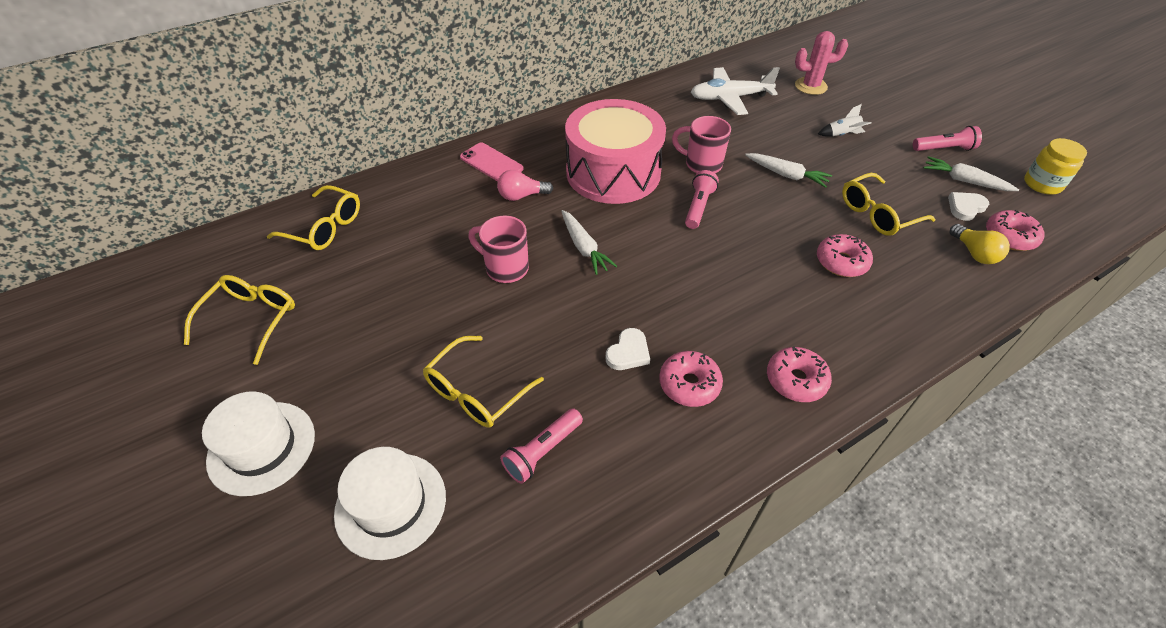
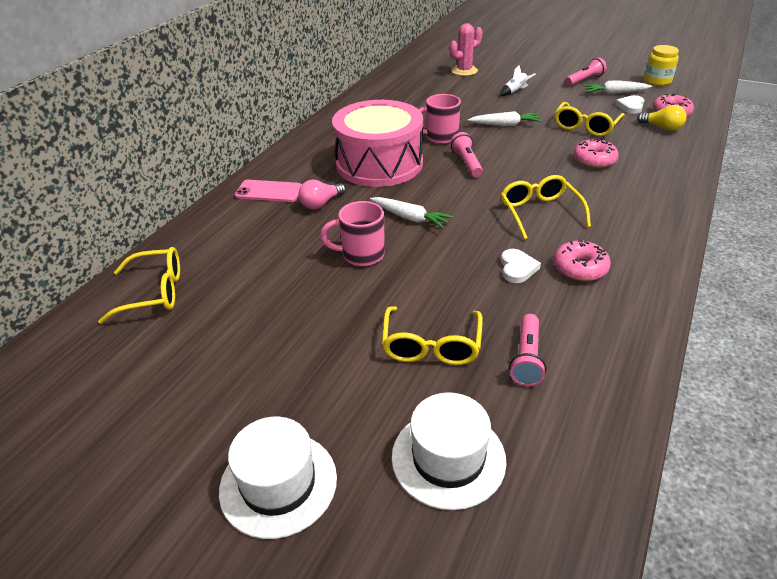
camera: 30 degrees left, 10 degrees down
yellow glasses [184,275,295,365] -> yellow glasses moved to [501,175,591,239]
white plane [691,67,780,115] -> none
pink donut [767,346,832,402] -> none

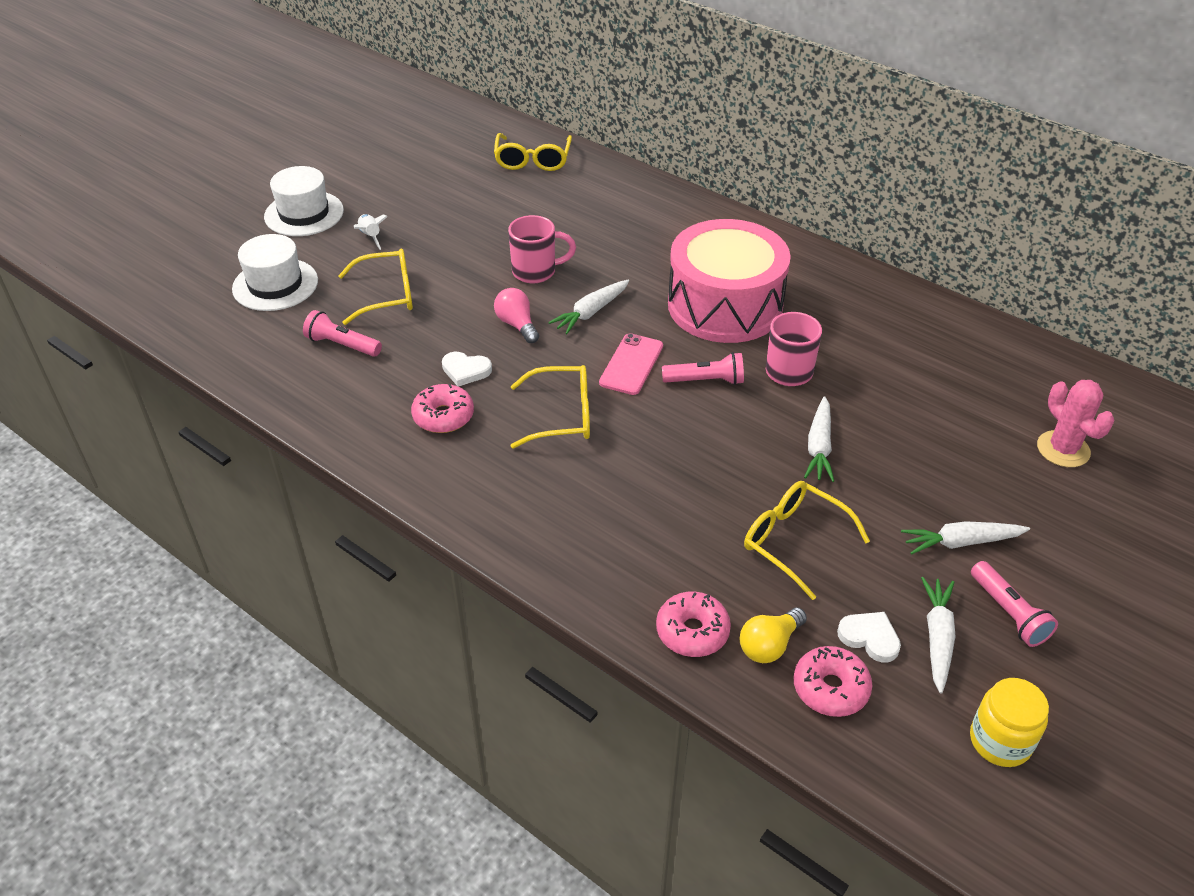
camera: 100 degrees right, 5 degrees up
pink phone [235,180,302,202] -> pink phone moved to [599,333,663,395]
pink light bulb [298,180,346,210] -> pink light bulb moved to [494,288,539,343]
pink mug [320,201,385,267] -> pink mug turned 75 degrees clockwise [508,215,576,283]
yellow glasses [382,306,483,365] -> yellow glasses turned 150 degrees clockwise [338,249,413,325]
white rocket [500,65,536,96] -> white rocket moved to [354,214,387,250]
pink donut [574,138,619,168] -> pink donut moved to [656,592,731,657]
none -> white carrot [901,521,1030,555]

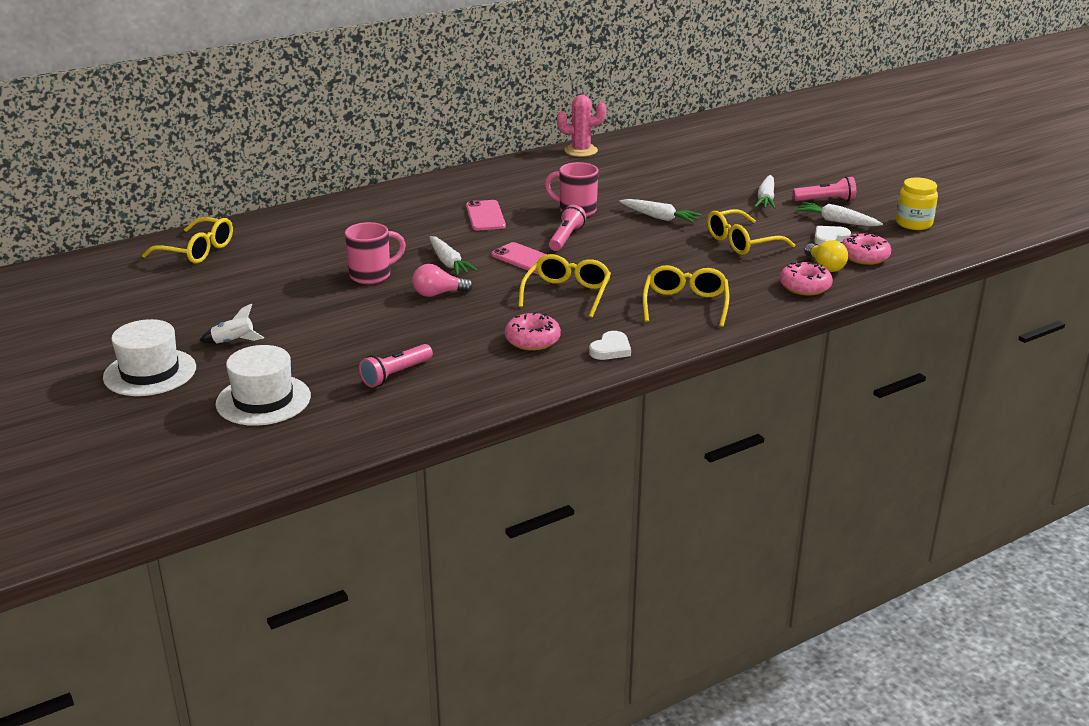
camera: 70 degrees left, 15 degrees down
yellow glasses [338,249,413,325] -> yellow glasses moved to [643,265,729,327]
white heart [442,352,492,387] -> white heart moved to [589,331,631,360]
pink mug [508,215,576,283] -> pink mug turned 45 degrees clockwise [345,222,406,284]
pink drum [668,219,791,343] -> pink phone [466,200,506,231]
pink cactus [1037,380,1114,467] -> pink cactus moved to [557,95,606,157]

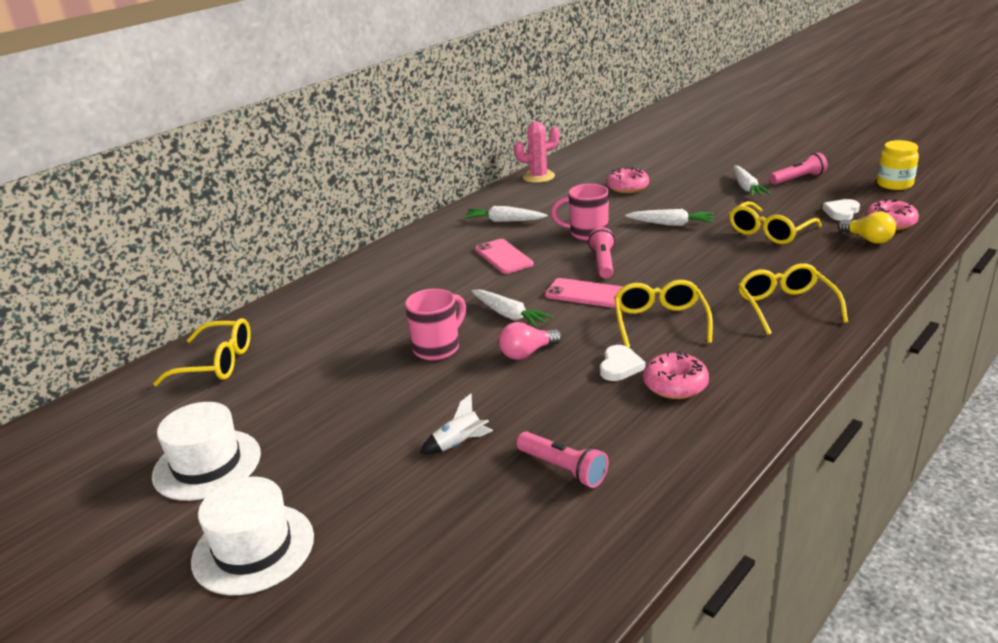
camera: 15 degrees left, 0 degrees up
white rocket [200,303,264,344] -> white rocket moved to [420,393,493,454]
white hat [216,345,311,426] -> white hat moved to [152,402,261,501]
pink flashlight [359,344,433,387] -> pink flashlight turned 75 degrees counterclockwise [516,432,609,488]
white heart [589,331,631,360] -> white heart moved to [600,345,646,381]
pink donut [780,262,833,296] -> pink donut moved to [607,167,649,193]
white carrot [795,202,883,227] -> white carrot moved to [464,206,548,222]

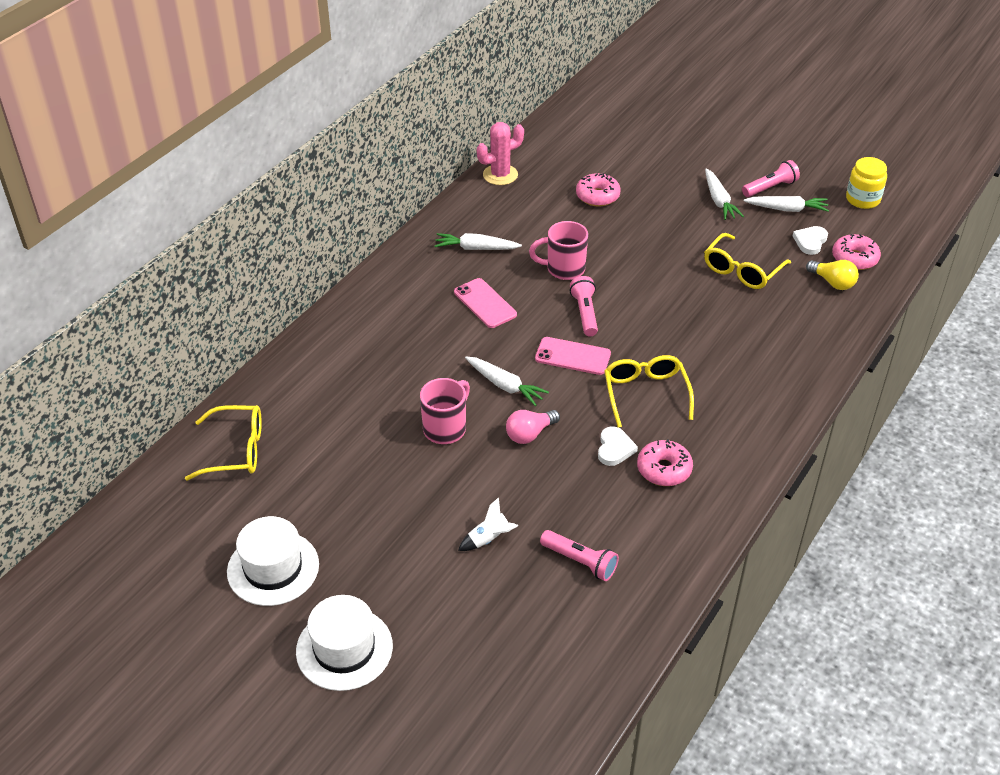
camera: 10 degrees left, 15 degrees up
white carrot [625,209,714,226] -> white carrot moved to [743,196,829,212]
yellow glasses [738,263,848,335] -> none

